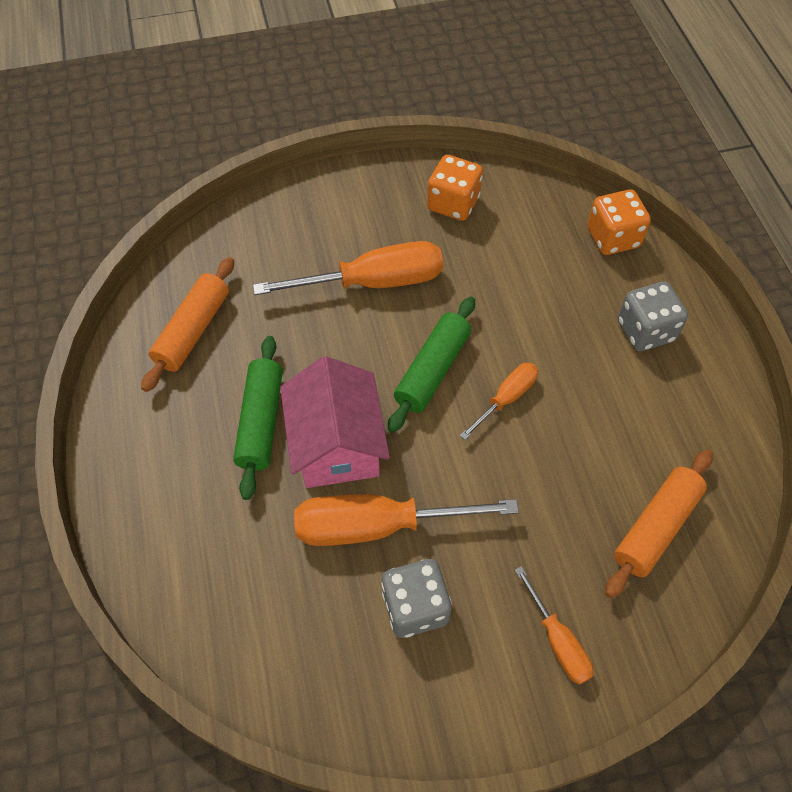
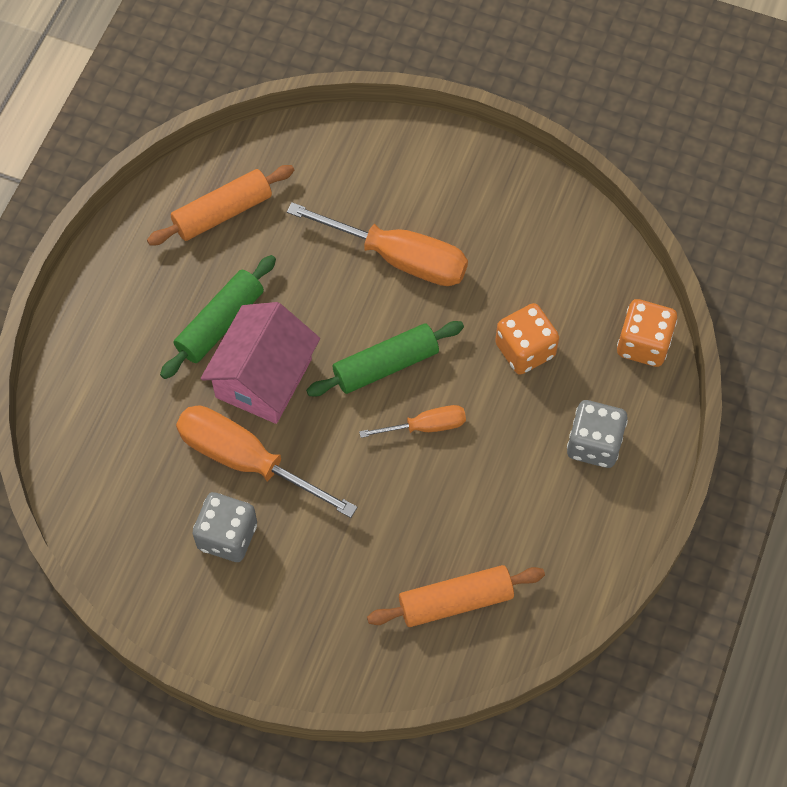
camera: 35 degrees right, 5 degrees up
orange dice [427,155,483,221] -> orange dice moved to [495,303,559,375]
orange screwdriver [515,566,593,685] -> none

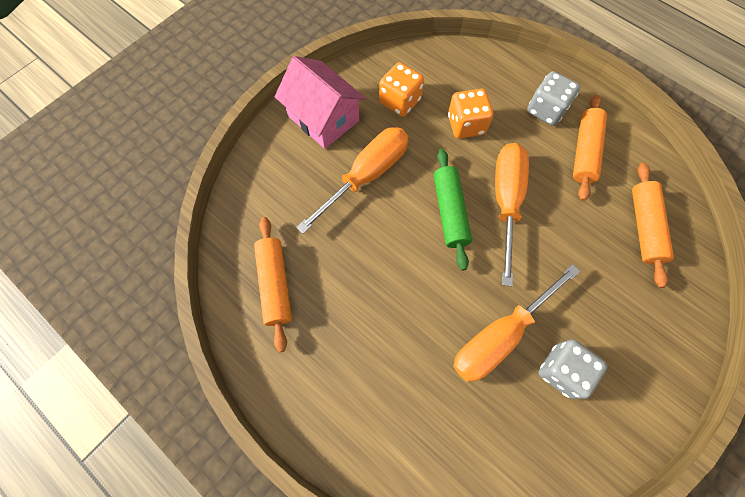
camera: 70 degrees left, 5 degrees up
green rolling pin [160,255,276,379] -> none
pink house [201,302,320,424] -> pink house moved to [275,56,366,149]
orange screwdriver [359,405,466,438] -> orange screwdriver [495,143,529,287], size x1.85
orange dice [617,299,677,367] -> orange dice moved to [379,62,424,117]
none -> orange rolling pin [573,94,607,201]

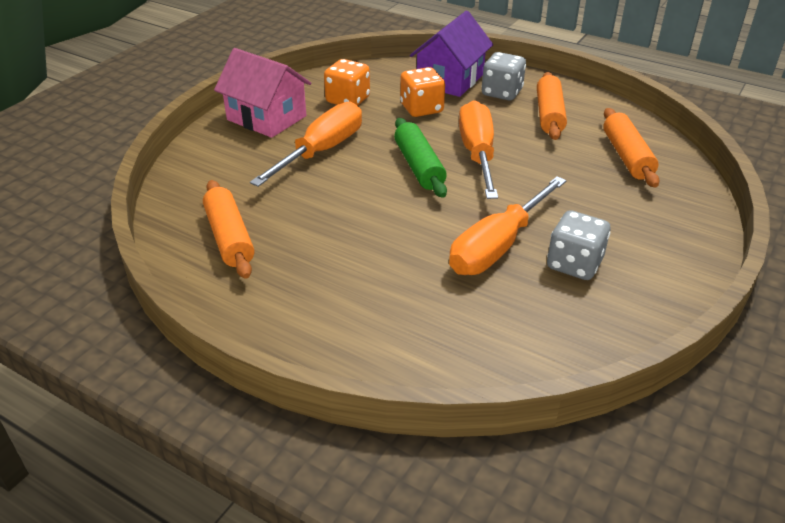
camera: 10 degrees left, 30 degrees down
none -> purple house [410,11,493,97]

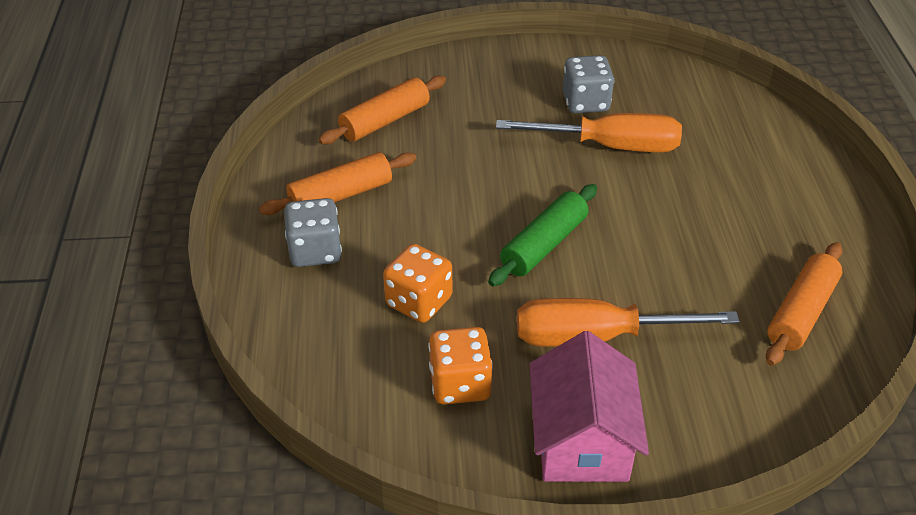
camera: 125 degrees left, 5 degrees up
purple house [410,11,493,97] -> none
orange screwdriver [459,100,498,199] -> none

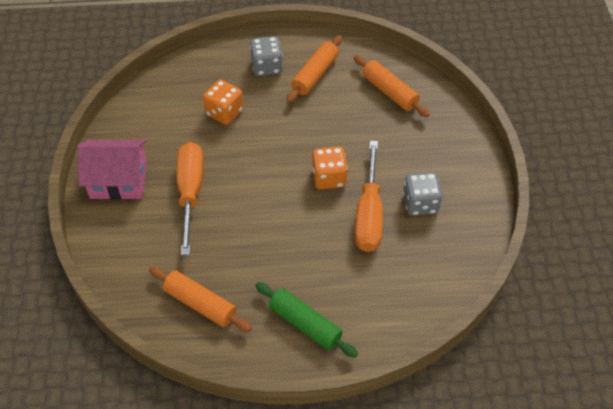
camera: 90 degrees right, 10 degrees up
orange rolling pin [259,152,416,215] -> orange rolling pin turned 60 degrees clockwise [287,35,342,103]
orange dice [428,327,493,404] -> orange dice moved to [312,146,348,189]
green rolling pin [488,184,597,286] -> green rolling pin moved to [255,282,358,358]

